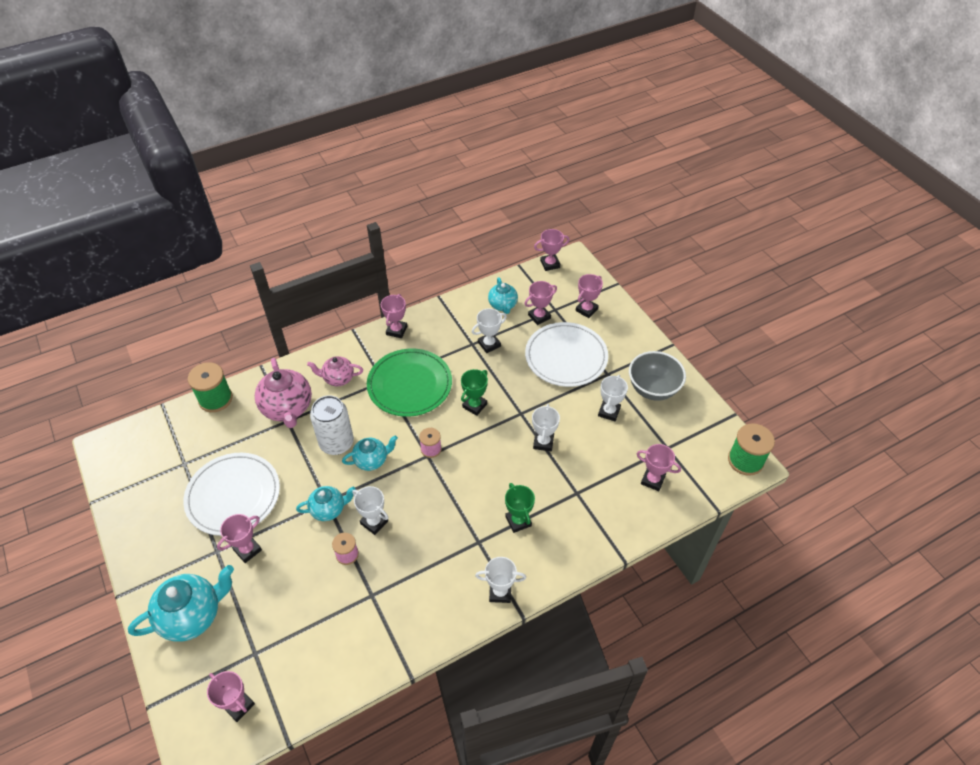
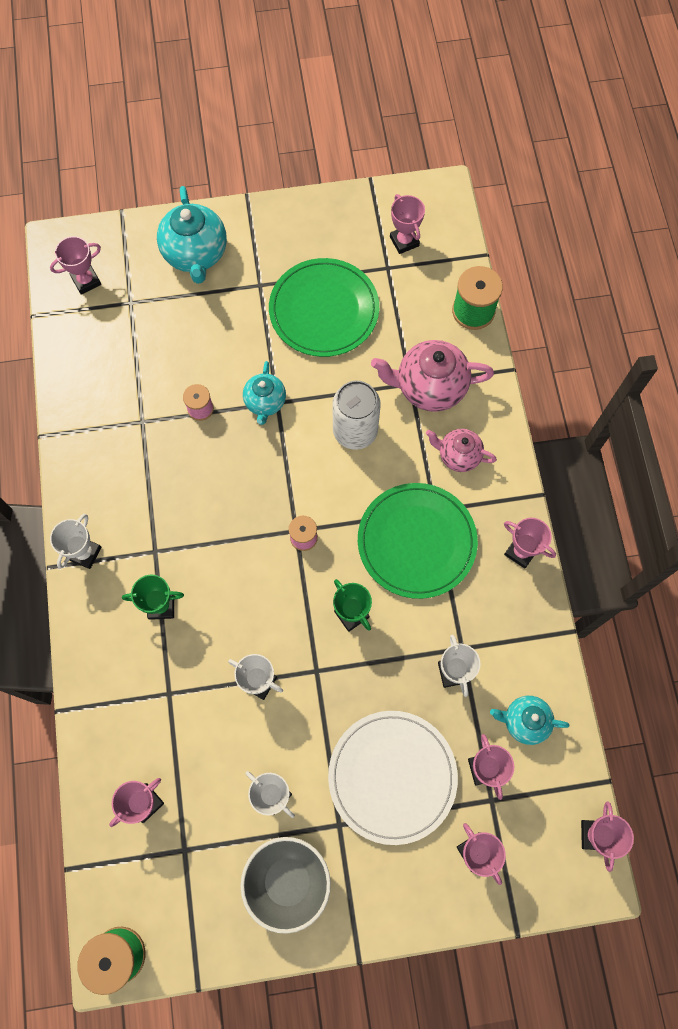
camera: 110 degrees right, 20 degrees up
white plate [183,453,280,536] -> green plate [269,258,379,357]
pink trophy [217,514,262,563] -> pink trophy moved to [390,194,425,254]
pink teapot [307,356,363,386] -> pink teapot turned 90 degrees counterclockwise [426,429,497,472]
turquoise teapot [342,435,398,471] -> none
white trophy [352,486,388,535] -> none

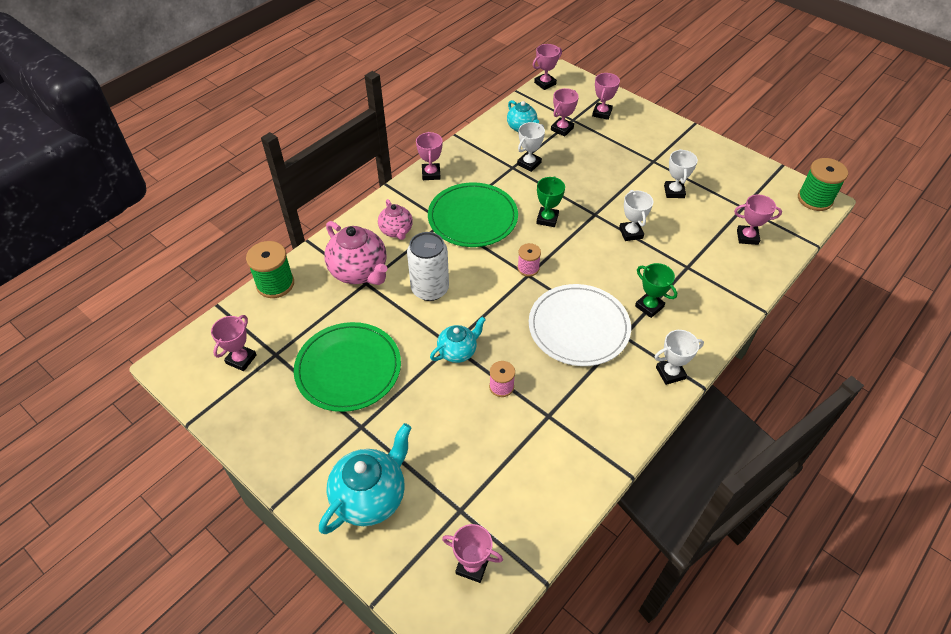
camera: 130 degrees left, 20 degrees down
grey bowl [240,837,331,934] -> none
white plate [328,711,458,845] -> white plate moved to [529,284,631,366]

